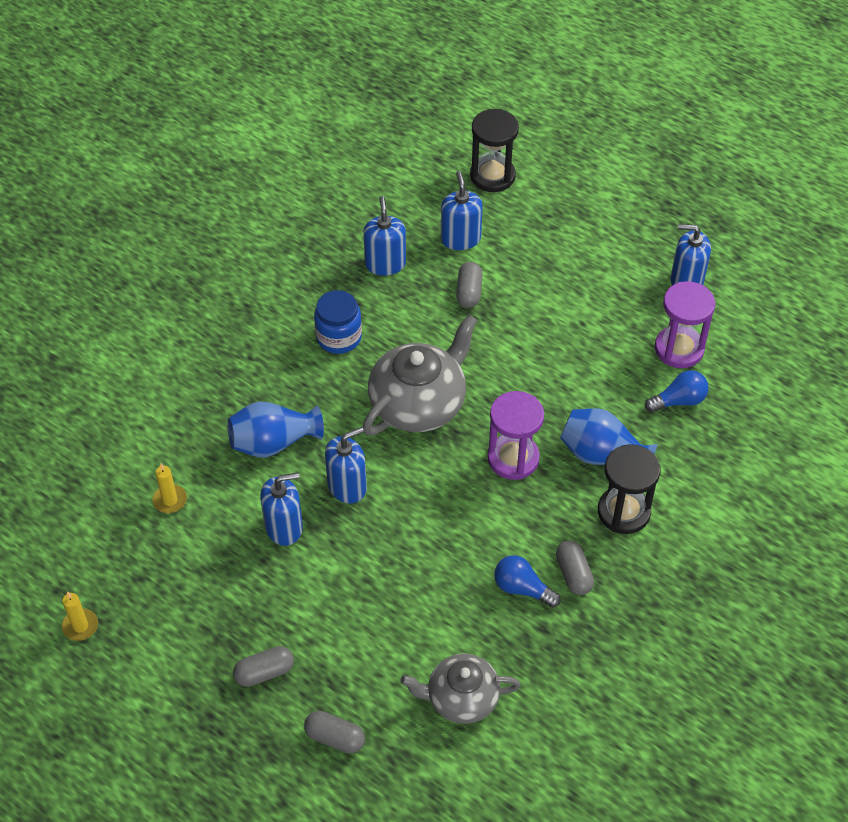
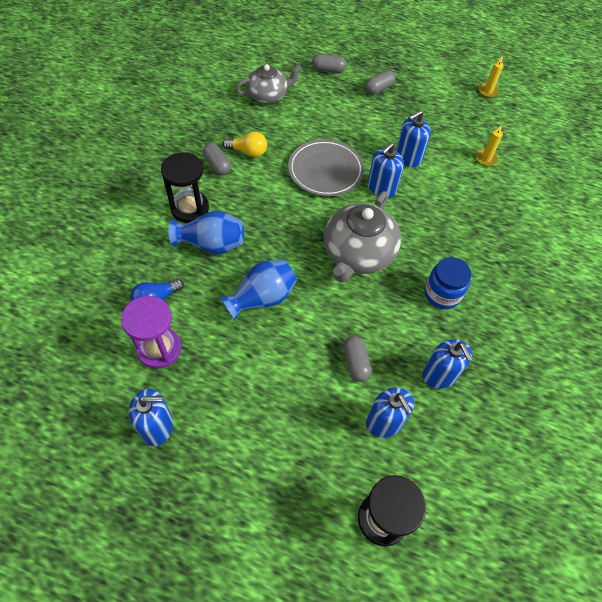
camera: 160 degrees right, 5 degrees up
blue vase [228,402,324,458] -> blue vase moved to [220,259,297,321]
purple hourglass [487,391,544,480] -> none
blue light bulb [494,555,561,608] -> yellow light bulb [223,132,267,157]
none -> grey plate [288,139,364,197]

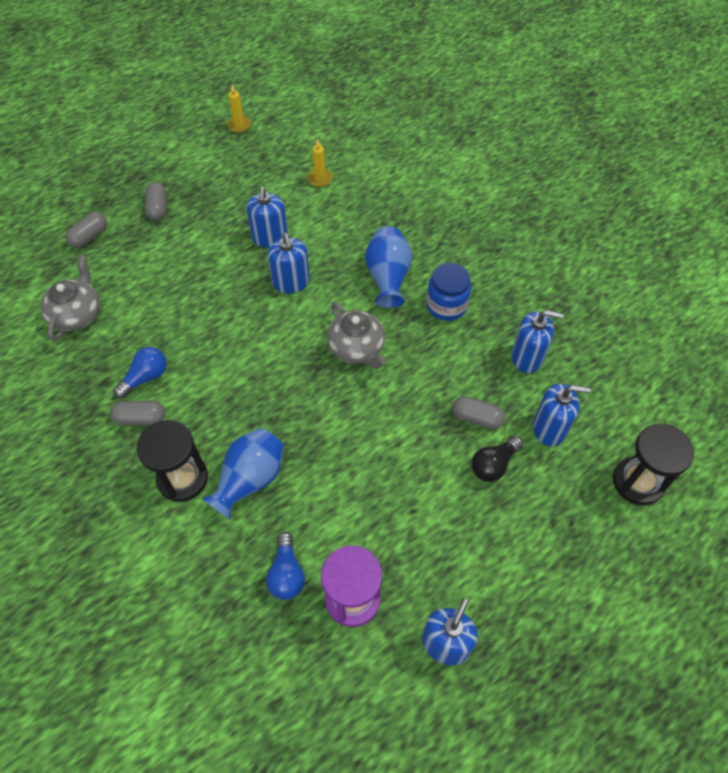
camera: 55 degrees left, 0 degrees up
blue vase [220,259,297,321] -> blue vase moved to [365,226,412,308]
yellow light bulb [223,132,267,157] -> blue light bulb [113,347,167,398]
grey plate [288,139,364,197] -> none
grey teapot [324,191,401,282] -> grey teapot [327,302,386,369], size x0.65
none -> black light bulb [471,436,523,482]

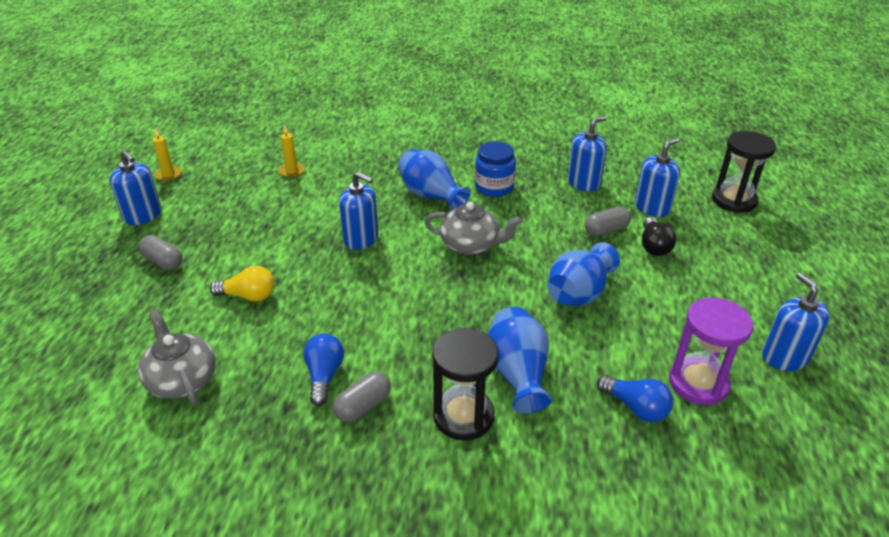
camera: 45 degrees left, 20 degrees down
grey capsule [65,212,107,248] -> none
blue soap dispenser [246,187,288,248] -> blue soap dispenser moved to [110,150,162,225]
none -> yellow light bulb [209,266,274,302]
none -> blue vase [548,242,620,306]

